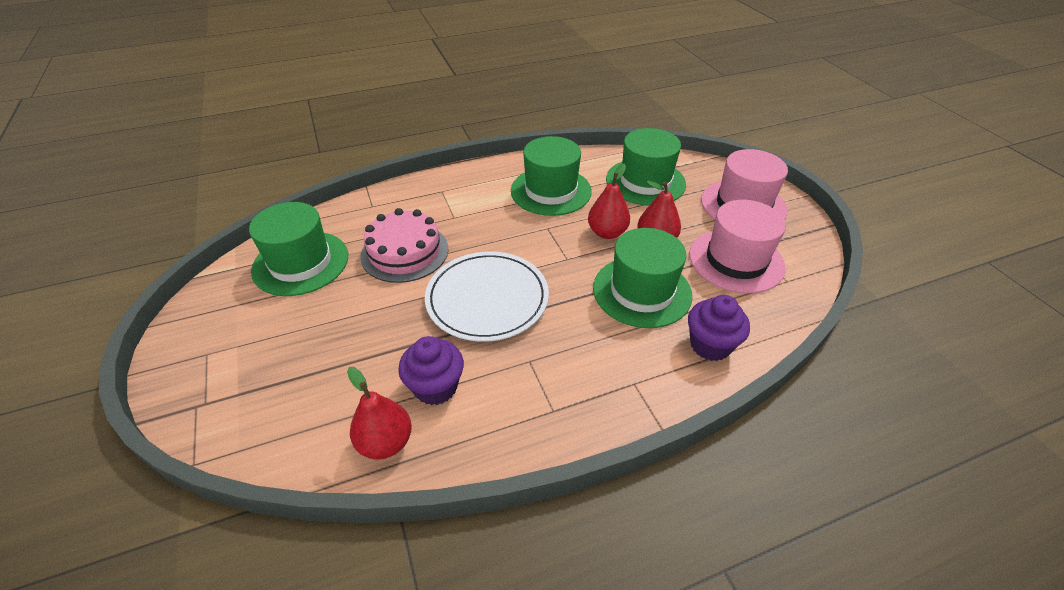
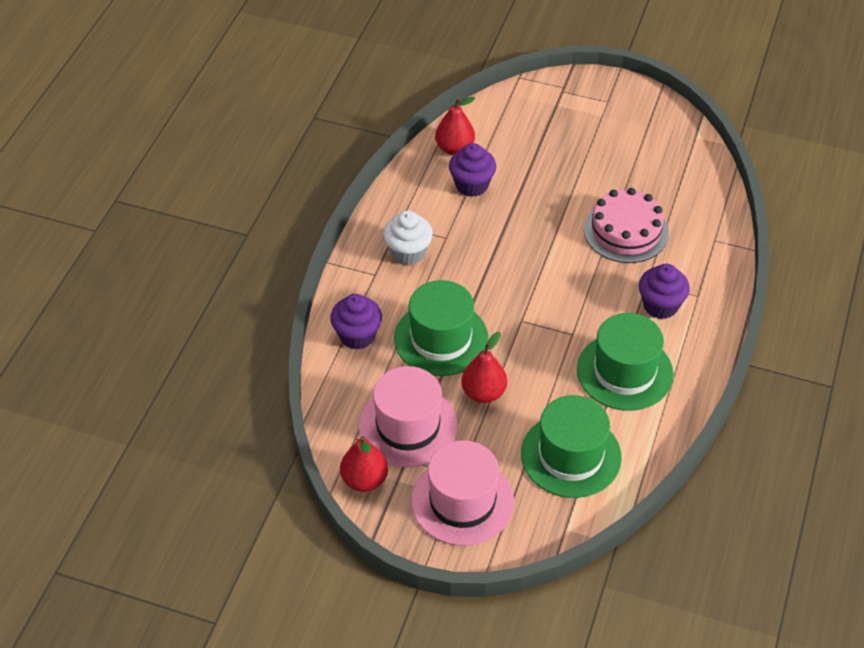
camera: 130 degrees right, 5 degrees up
green hat [249,202,348,296] -> none
white plate [425,252,549,342] -> none
red pear [588,164,630,239] -> red pear moved to [340,436,388,492]
none -> white cupcake [383,211,433,265]
none -> purple cupcake [639,264,690,319]

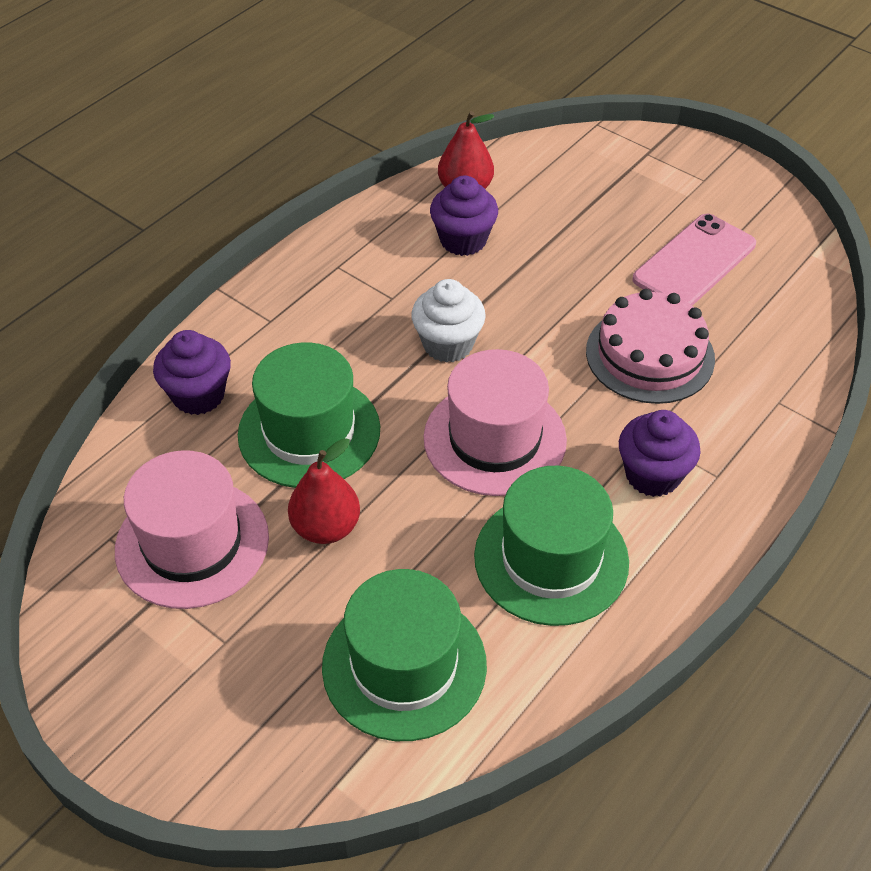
camera: 20 degrees right, 0 degrees up
red pear [340,436,388,492] -> none
white cupcake [383,211,433,265] -> white cupcake moved to [411,279,486,363]
pink hat [411,440,514,546] -> pink hat moved to [424,349,567,496]
none -> pink phone [633,214,756,306]

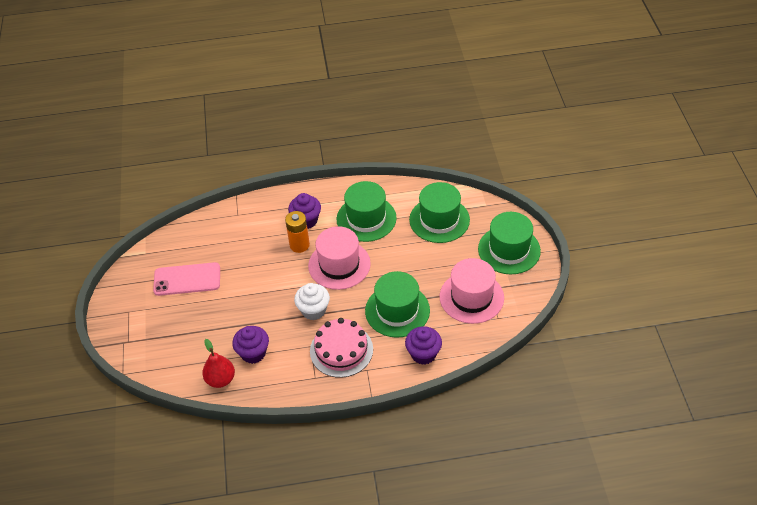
camera: 135 degrees left, 0 degrees up
red pear [288,438,360,544] -> none
pink cake [586,289,715,404] -> pink cake moved to [310,318,373,378]
none -> orange battery [285,211,310,253]
none -> green hat [478,212,541,275]

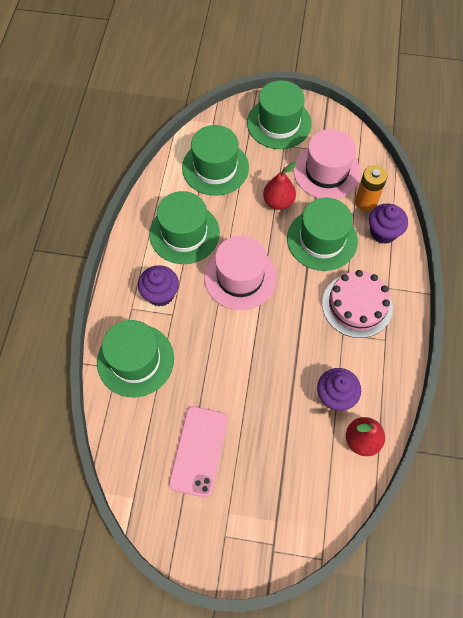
camera: 75 degrees left, 15 degrees up
orange battery [285,211,310,253] -> orange battery moved to [355,165,388,211]
white cupcake [294,283,330,320] -> none
none -> green hat [97,320,174,397]
none -> red pear [263,162,297,210]

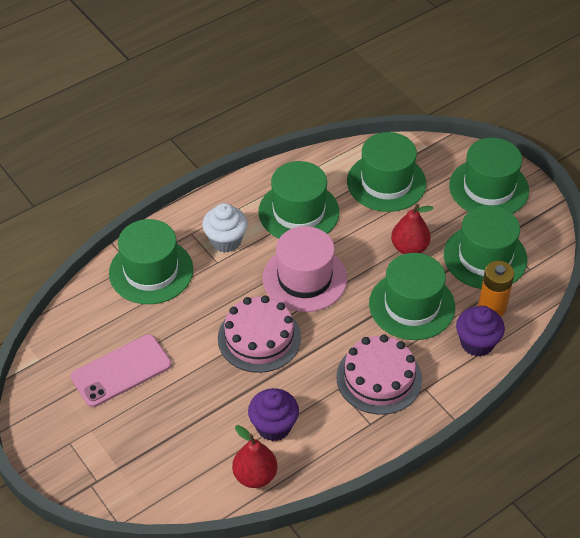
camera: 45 degrees right, 15 degrees down
purple cupcake [138,265,179,307] -> white cupcake [202,203,248,253]
pink hat [293,129,361,199] -> green hat [444,205,527,289]
none -> pink cake [218,295,301,373]

